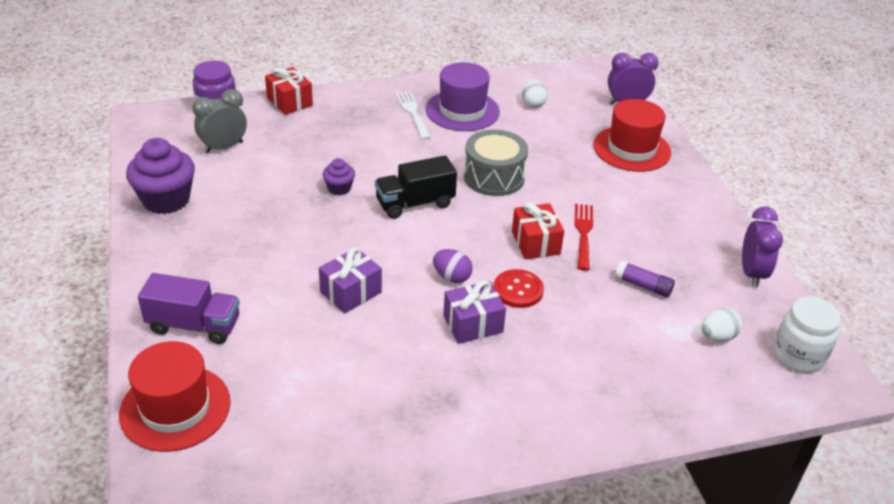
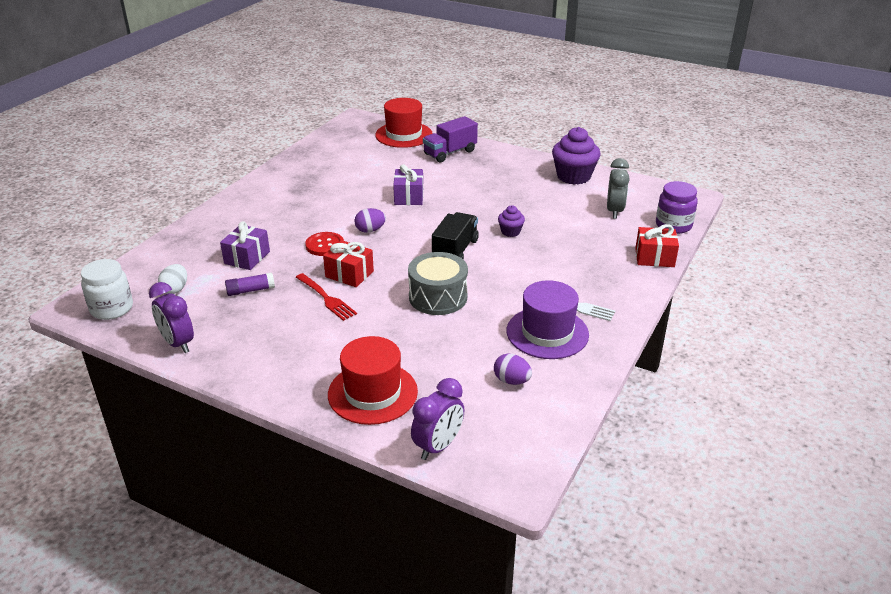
camera: 135 degrees right, 5 degrees down
purple gift [443,280,506,344] -> purple gift moved to [220,221,270,270]
white egg [522,79,548,108] -> purple egg [494,353,532,385]

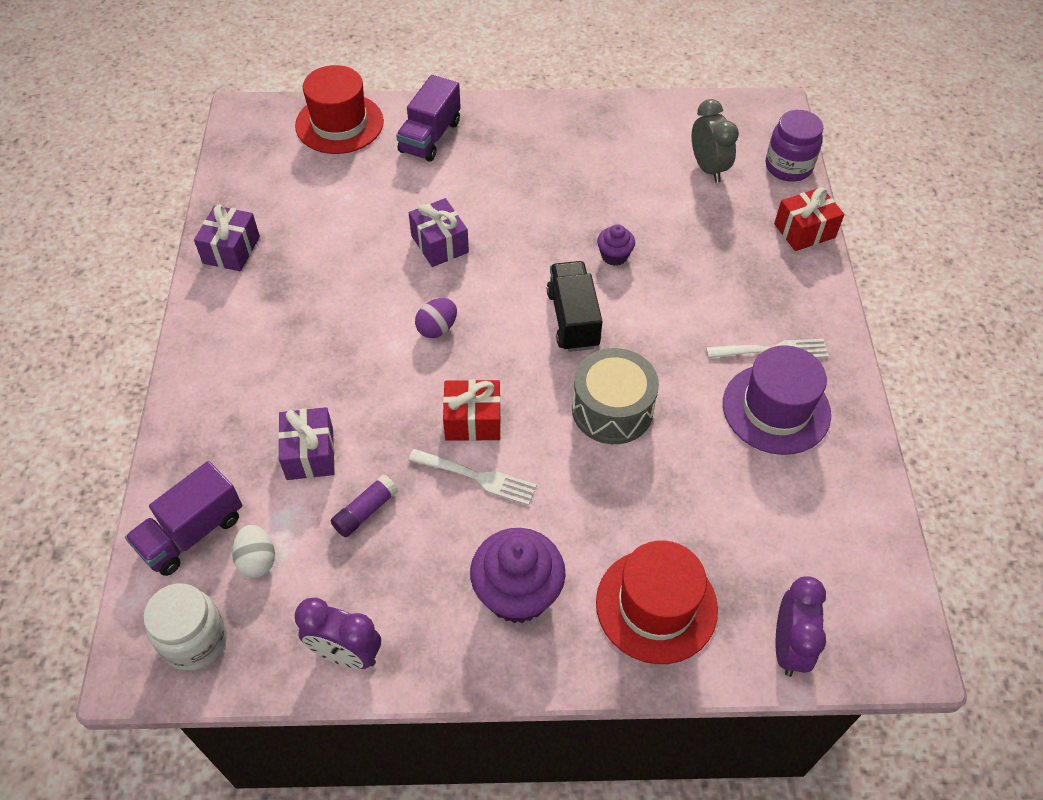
camera: 30 degrees left, 20 degrees up
red fork [296,273,357,321] -> white fork [408,449,537,506]
red button [305,232,344,256] -> none
purple egg [494,353,532,385] -> none
purple cupcake [552,127,601,185] -> purple cupcake moved to [470,528,566,623]
none -> purple truck [125,461,242,576]
none -> purple gift [194,204,260,271]

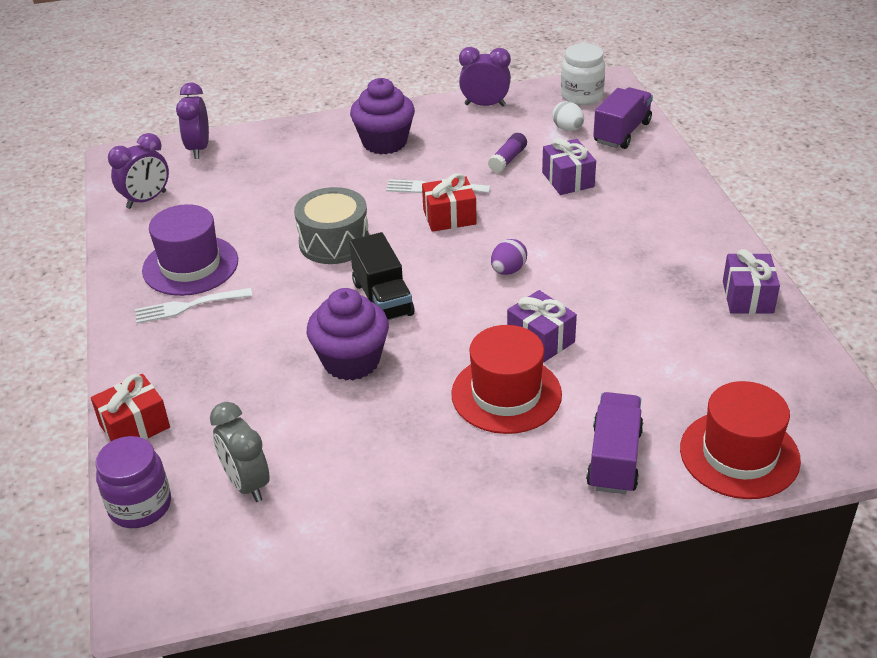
camera: 170 degrees right, 15 degrees down
red hat [596,540,718,664] -> red hat moved to [451,325,562,434]
purple cupcake [597,224,635,266] -> purple cupcake [307,288,389,380], size x1.97
none -> purple clock [108,133,169,209]

